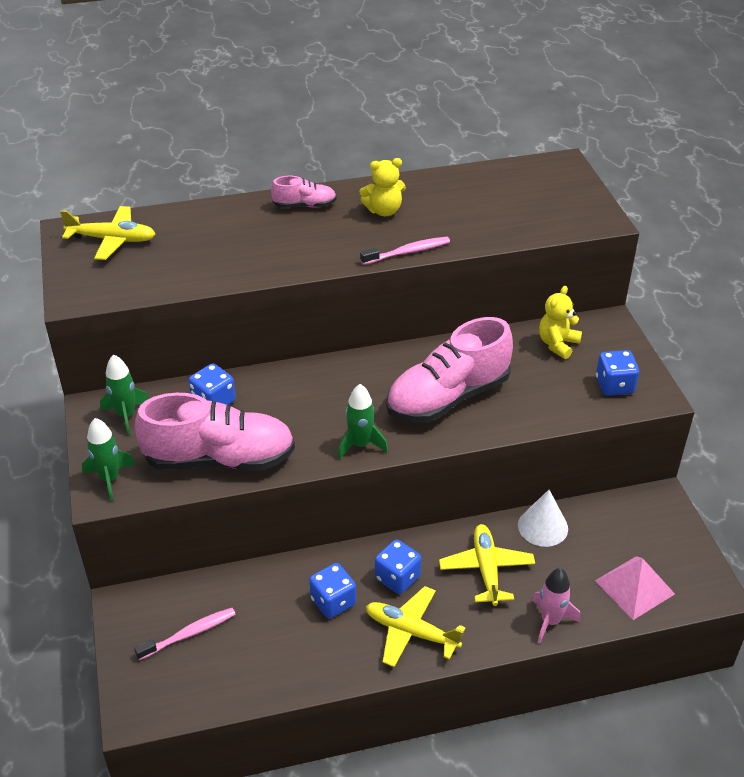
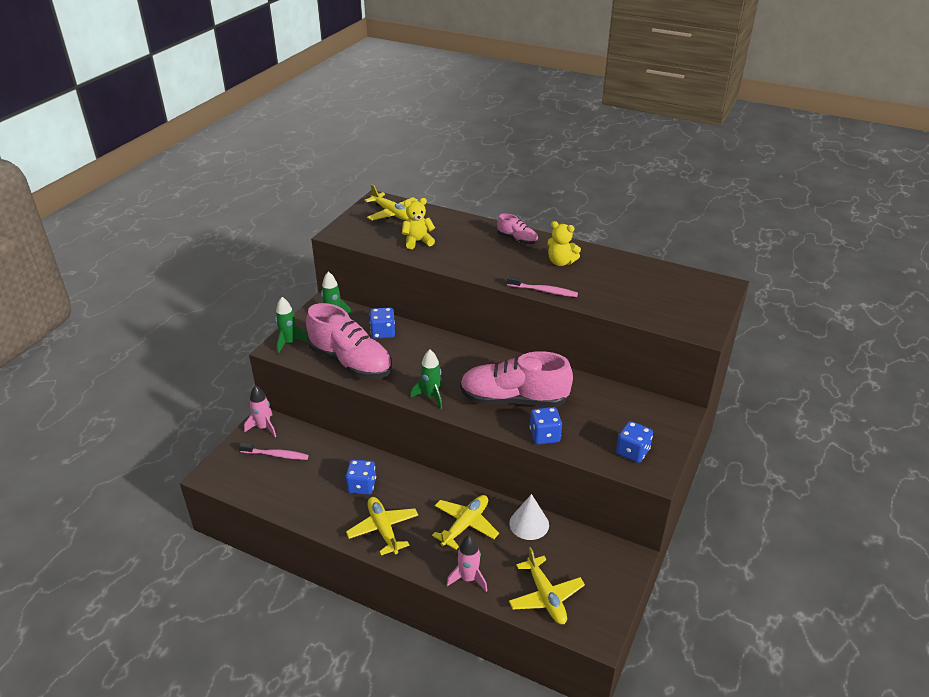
camera: 40 degrees right, 5 degrees down
blue dice [375,539,421,594] -> blue dice moved to [530,407,562,444]
yellow teddy bear [539,286,582,359] -> yellow teddy bear moved to [402,198,435,249]
pink pyramid [595,556,675,620] -> yellow plane [509,547,585,624]
none -> pink rocket [244,385,276,437]

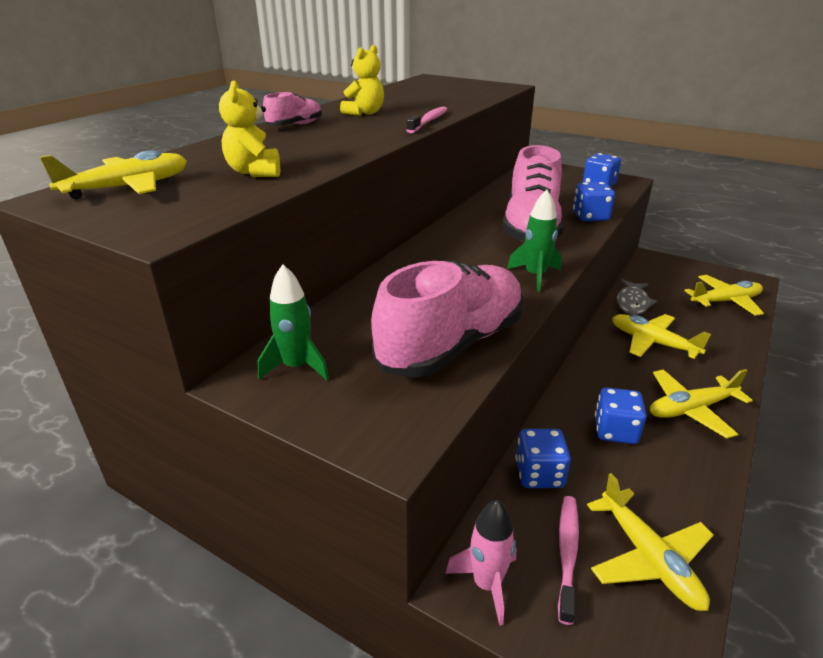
camera: 85 degrees left, 5 degrees down
green rocket [275,297,308,354] -> none
blue dice [370,308,395,339] -> blue dice moved to [516,429,571,488]
pink rocket [447,535,487,592] -> none
white cone [509,494,549,540] -> grey fish [617,279,657,315]
none -> yellow plane [587,473,713,611]

